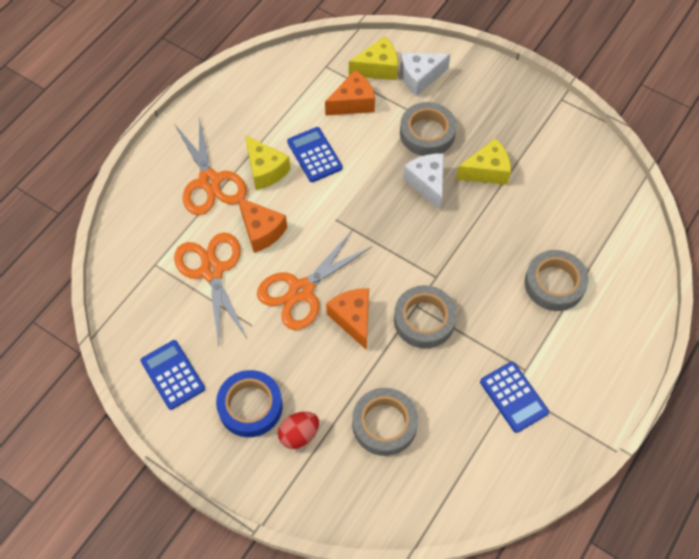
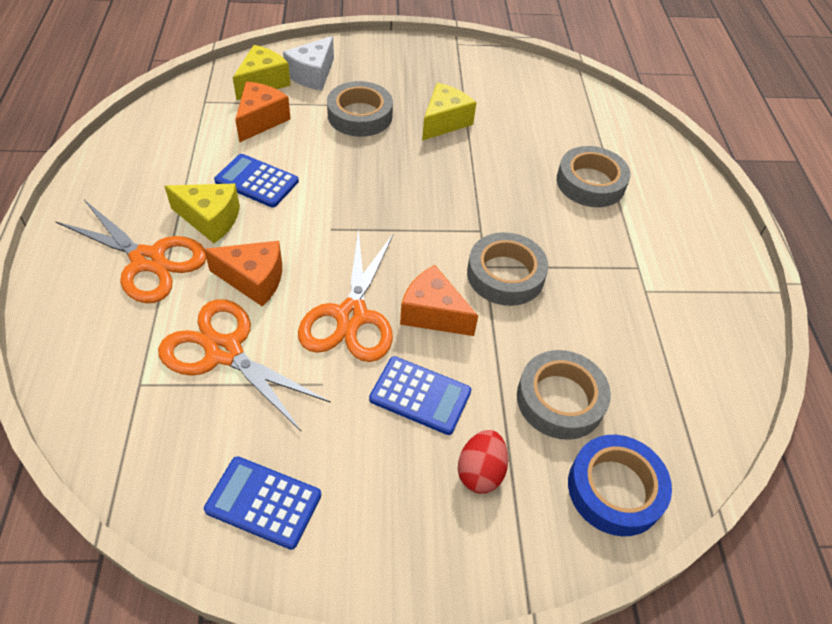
camera: 40 degrees left, 10 degrees down
blue tape [216,370,283,437] -> blue tape moved to [568,435,672,536]
white cheese [403,154,444,210] -> none
blue calculator [480,361,549,433] -> blue calculator moved to [369,356,472,435]

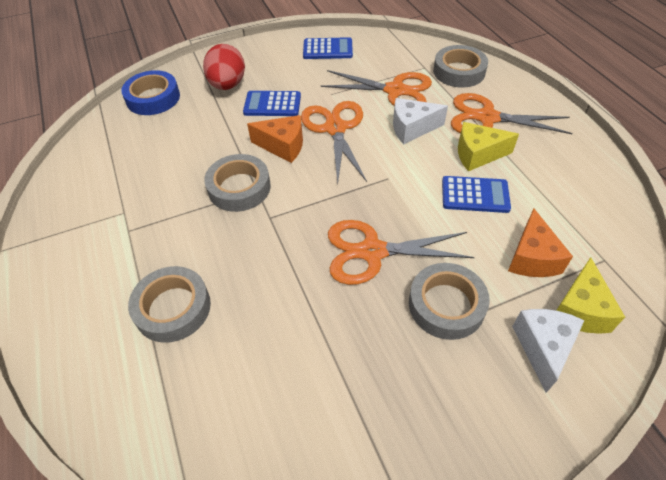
camera: 165 degrees right, 0 degrees up
orange cheese [204,241,282,307] -> white cheese [393,98,448,144]
yellow cheese [422,83,476,141] -> none
red egg [458,430,508,493] -> red egg [203,44,245,90], size x1.52
grey tape [517,350,611,440] -> grey tape moved to [433,45,488,88]
none -> orange scissors [328,220,475,285]

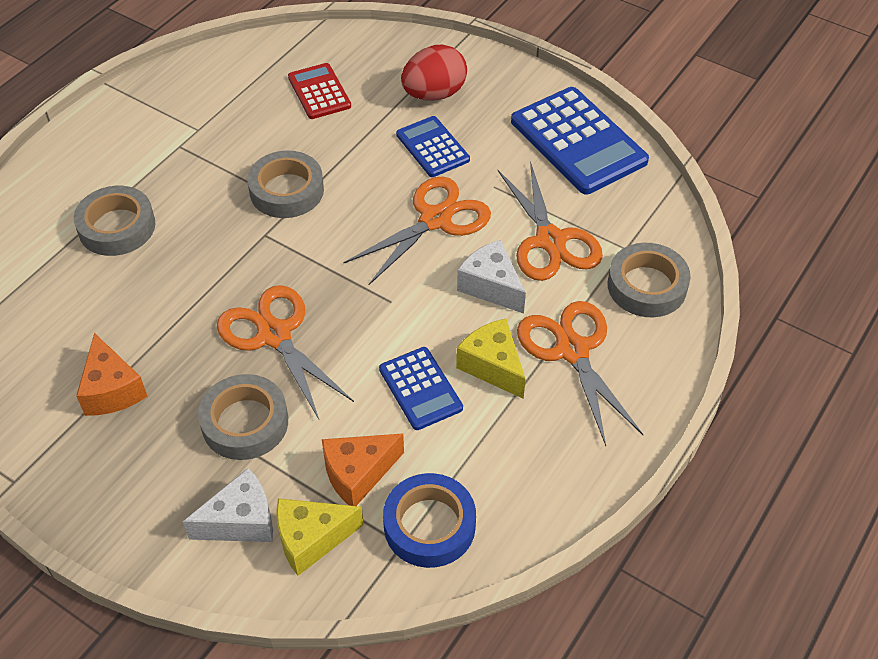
camera: 55 degrees right, 0 degrees up
blue tape [121,70,180,115] -> blue tape moved to [383,473,476,568]
orange cheese [247,115,303,163] -> orange cheese moved to [76,333,148,416]
blue calculator [303,37,353,59] -> blue calculator [511,87,649,194], size x1.77
none -> red calculator [288,63,351,119]

